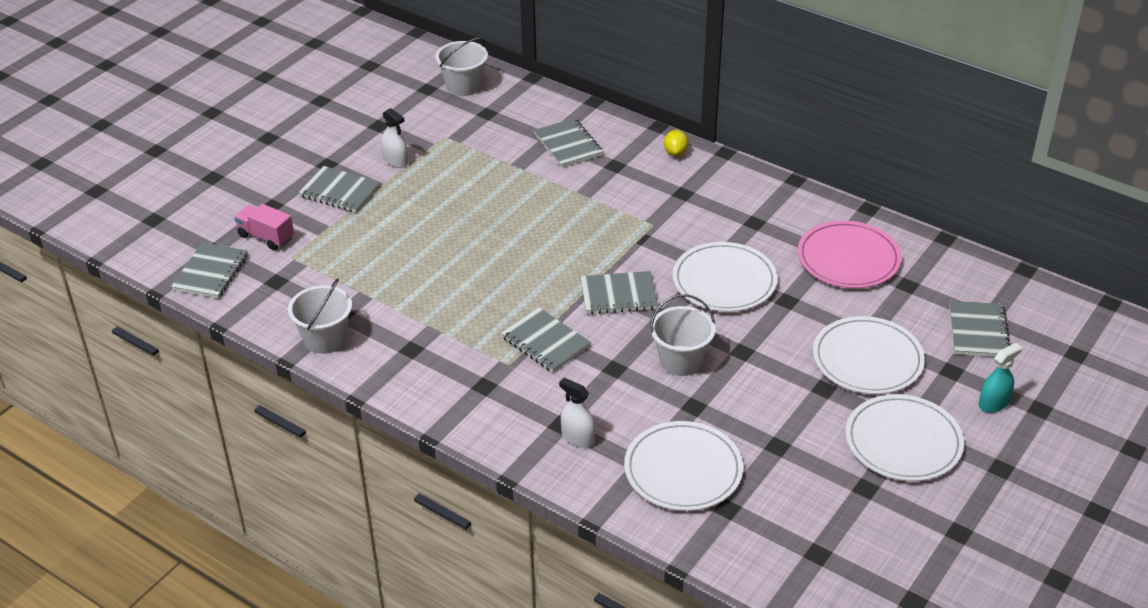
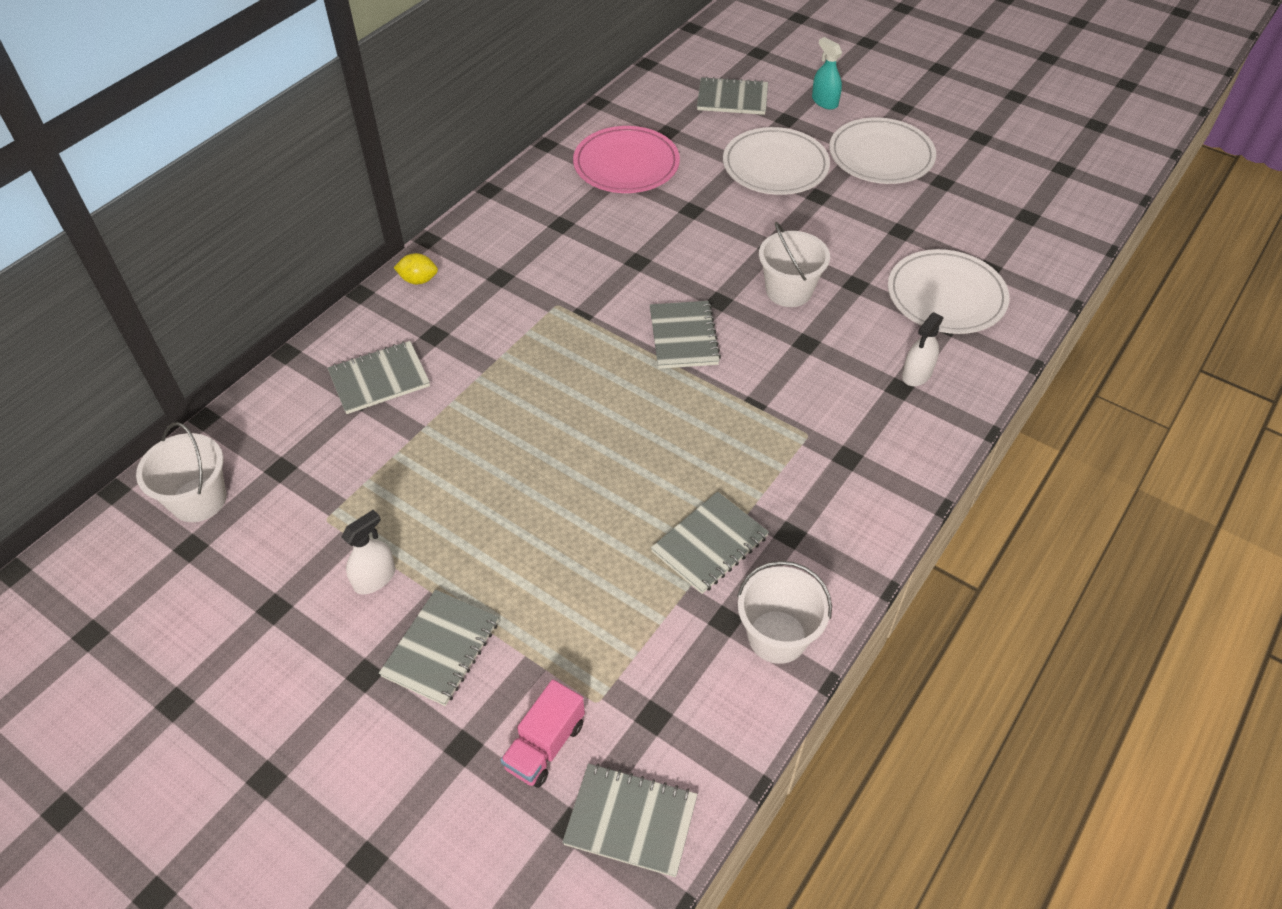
camera: 90 degrees left, 10 degrees up
grey notebook [501,307,591,372] -> grey notebook moved to [651,491,769,594]
white plate [673,242,778,312] -> none

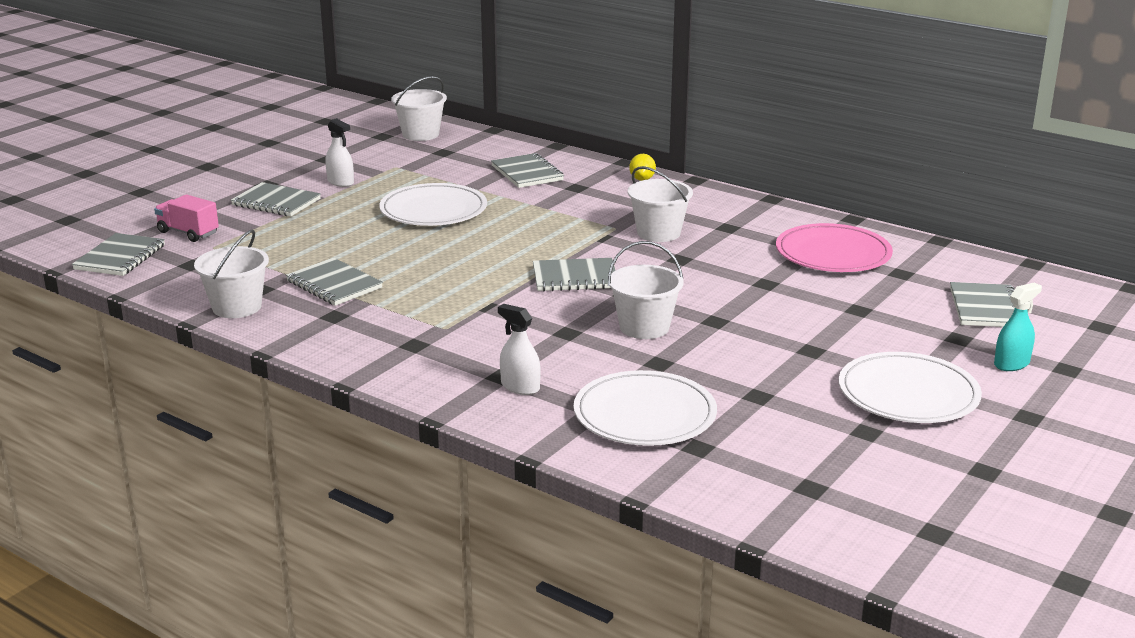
camera: 90 degrees right, 25 degrees down
white plate [723,127,830,195] -> white plate moved to [379,183,487,226]
none -> white bucket [628,166,693,242]

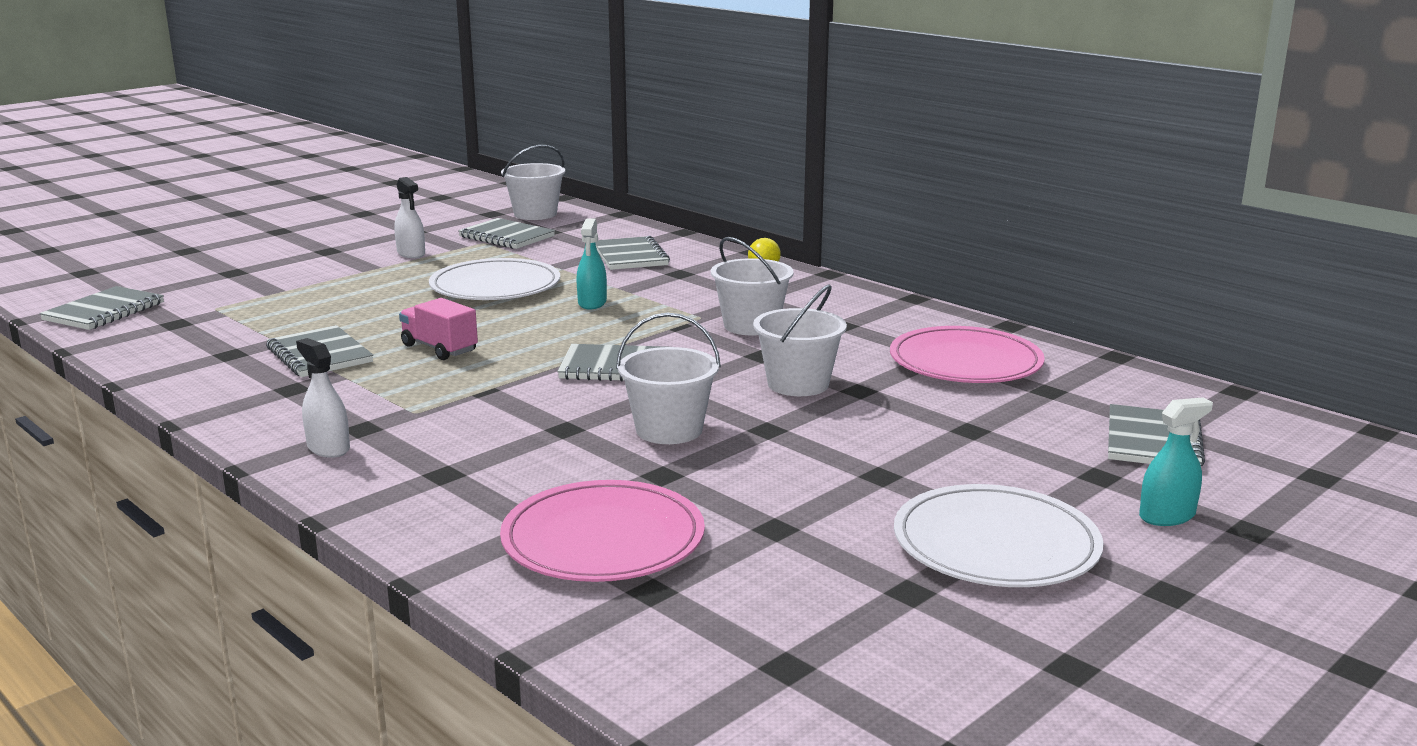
camera: 10 degrees right, 5 degrees down
pink truck [154,194,219,242] -> pink truck moved to [399,298,478,360]
white bucket [194,229,269,318] -> white bucket moved to [753,284,847,396]
grey notebook [231,182,321,216] -> grey notebook moved to [458,218,555,249]
white spray bottle [498,304,541,395] -> white spray bottle moved to [296,338,350,458]
white plate [574,370,717,446] -> pink plate [500,480,705,582]
none -> turquoise spray bottle [576,218,607,310]

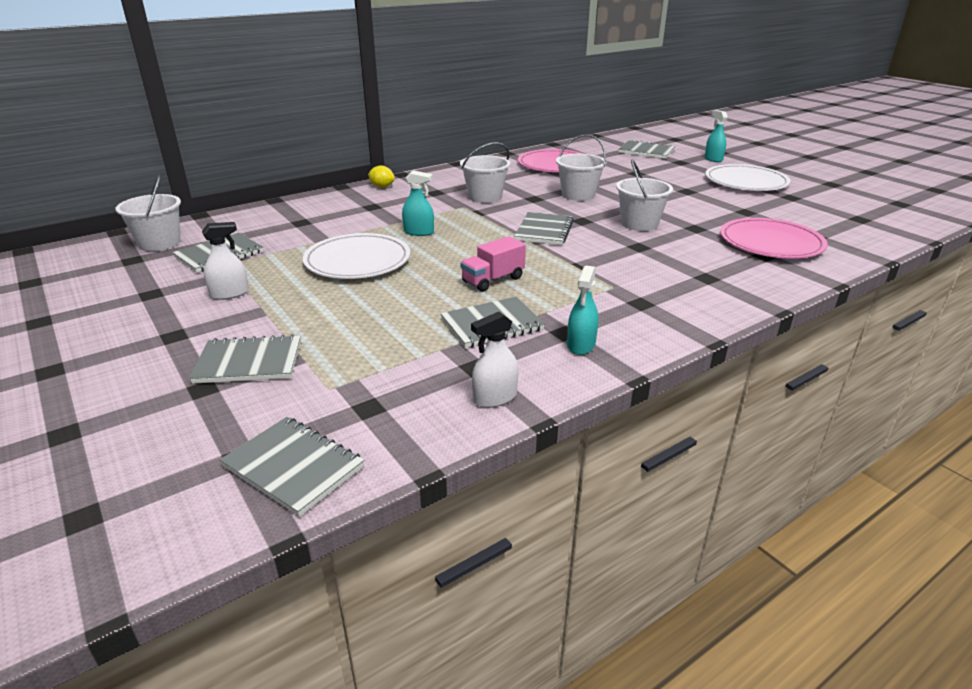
camera: 80 degrees left, 10 degrees up
white spray bottle [296,338,350,458] -> white spray bottle moved to [471,312,519,408]
grey notebook [595,236,670,270] -> grey notebook moved to [189,334,301,384]
none -> turquoise spray bottle [567,265,598,355]

